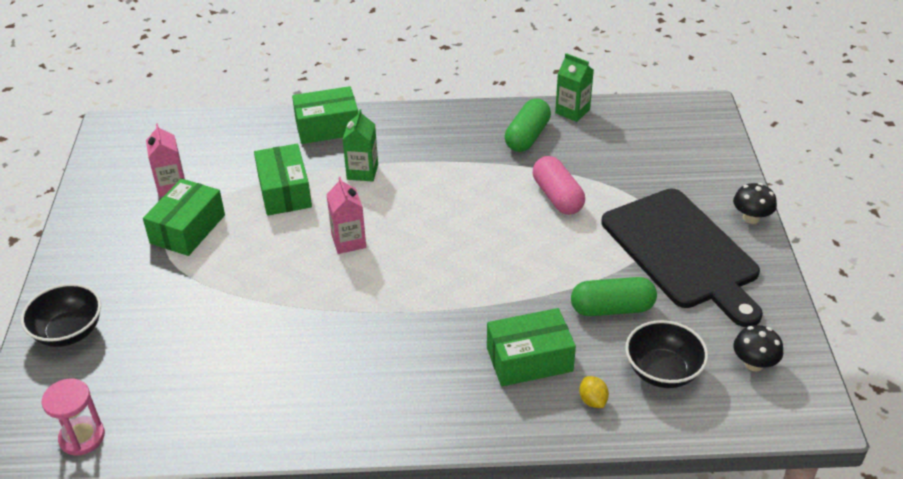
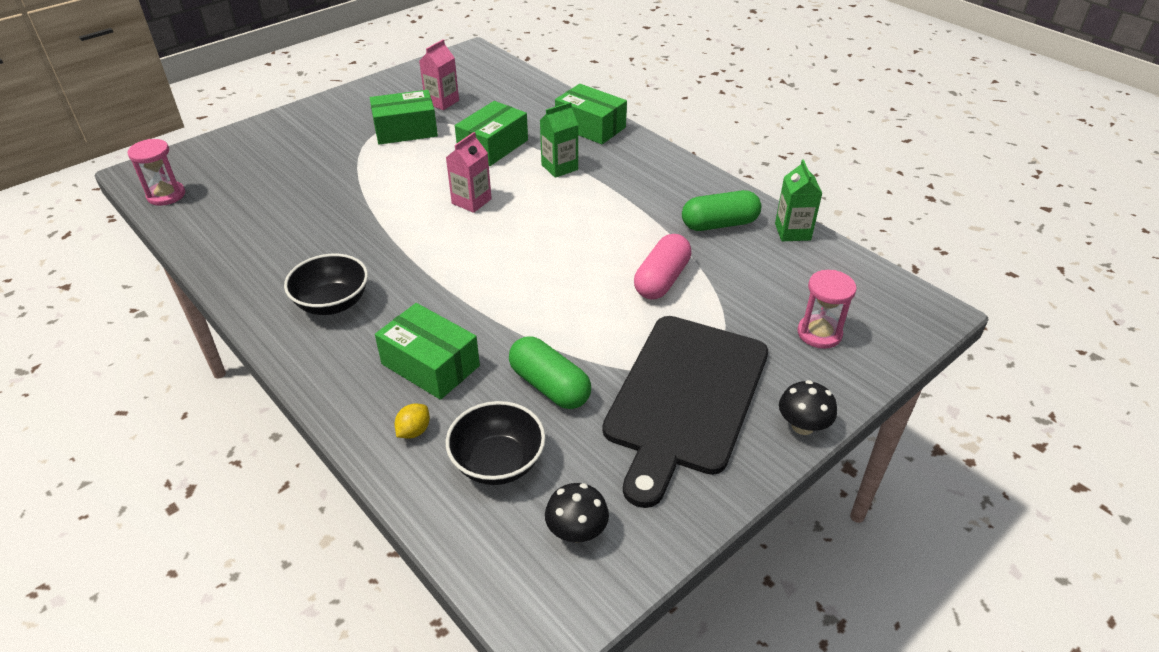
camera: 50 degrees right, 0 degrees up
black bowl [21,283,101,347] -> black bowl moved to [284,254,368,315]
none -> pink hourglass [797,270,857,349]

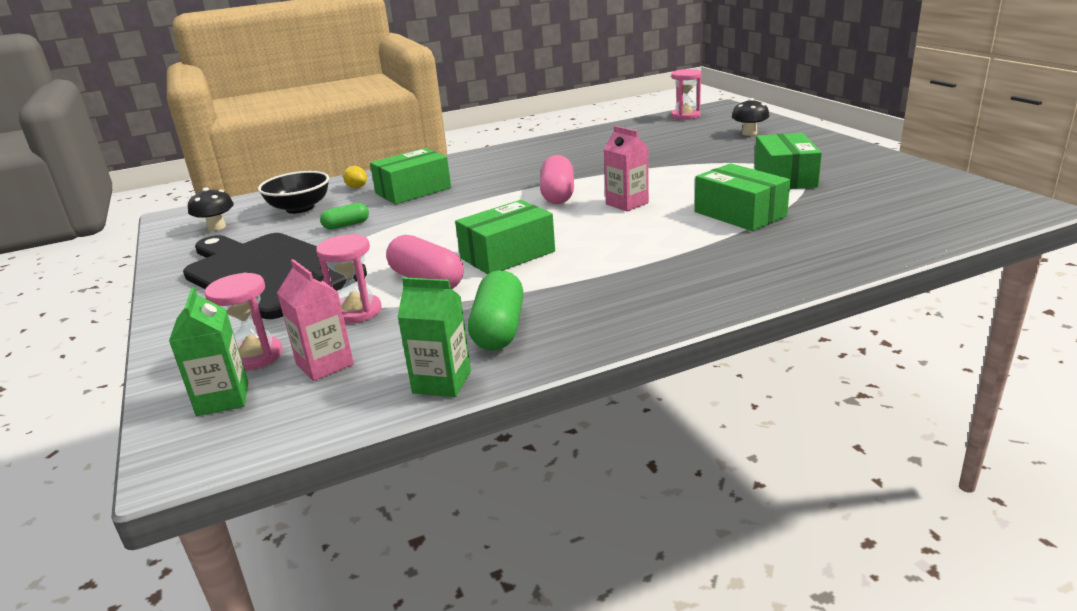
camera: 110 degrees right, 15 degrees down
black bowl [284,254,368,315] -> none
pink carton [419,39,459,110] -> pink carton moved to [277,259,354,381]
green capsule [509,336,591,409] -> green capsule [320,203,369,230], size x0.58
green carton [540,102,579,178] -> green carton moved to [169,287,248,416]
green box [555,84,627,144] -> green box moved to [455,200,555,274]
black mushroom [779,380,837,435] -> black mushroom moved to [732,98,769,136]
none -> pink hourglass [316,234,382,323]
none -> pink capsule [540,155,574,204]

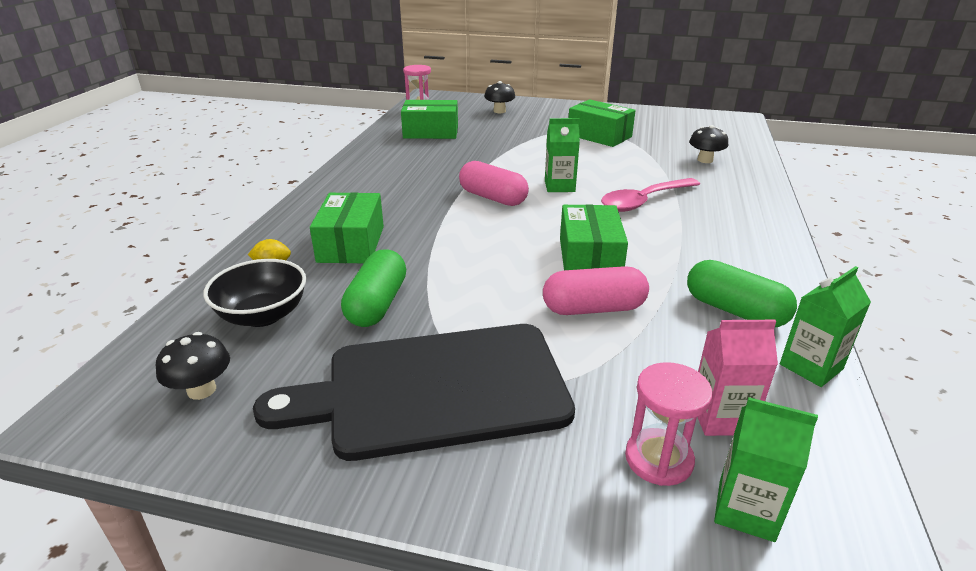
camera: 55 degrees left, 5 degrees up
pink hourglass [316,234,382,323] -> none
green capsule [320,203,369,230] -> green capsule [341,249,406,327], size x1.71
pink carton [604,126,649,211] -> green carton [545,118,580,192]
green box [695,163,790,231] -> green box moved to [401,100,458,139]
none -> pink spoon [601,178,700,212]
none -> black mushroom [689,125,728,163]

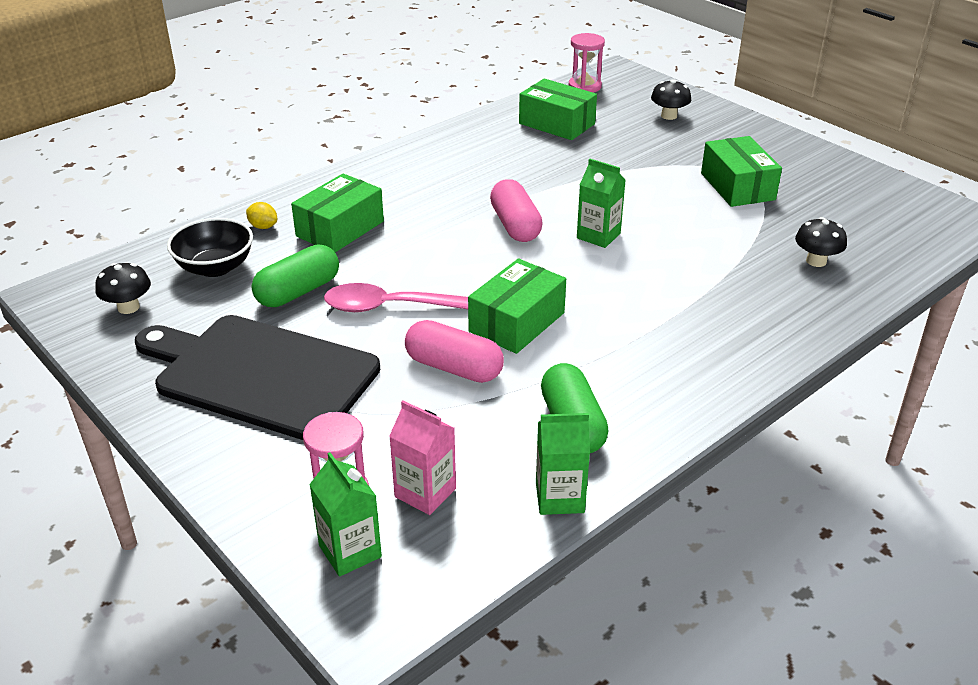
camera: 35 degrees right, 5 degrees up
pink spoon [601,178,700,212] -> pink spoon moved to [324,283,468,312]

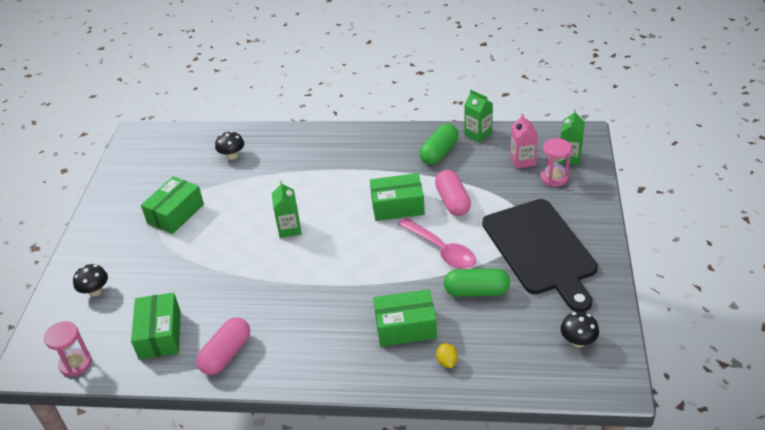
camera: 130 degrees left, 5 degrees up
black bowl [167,218,253,277] -> none
pink capsule [490,179,543,242] -> pink capsule moved to [196,317,250,375]

